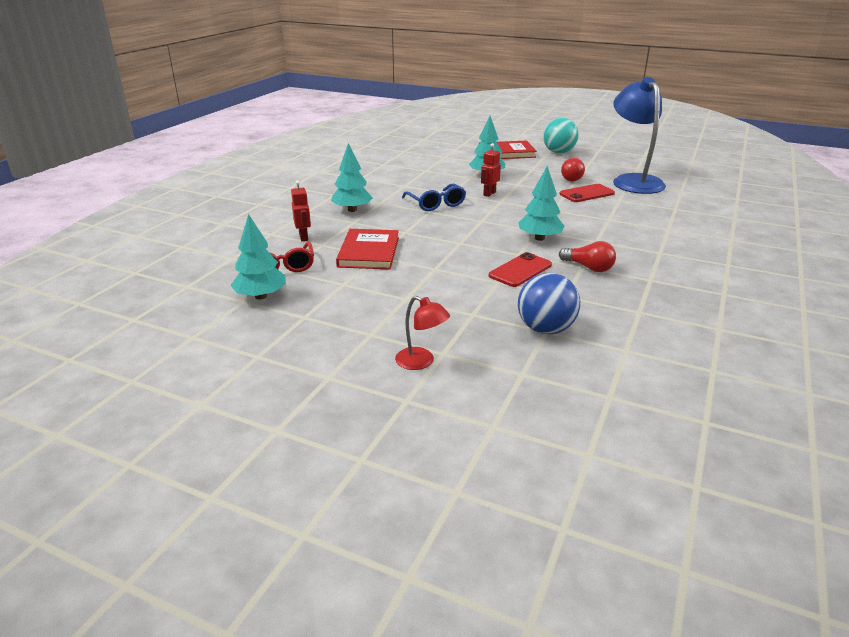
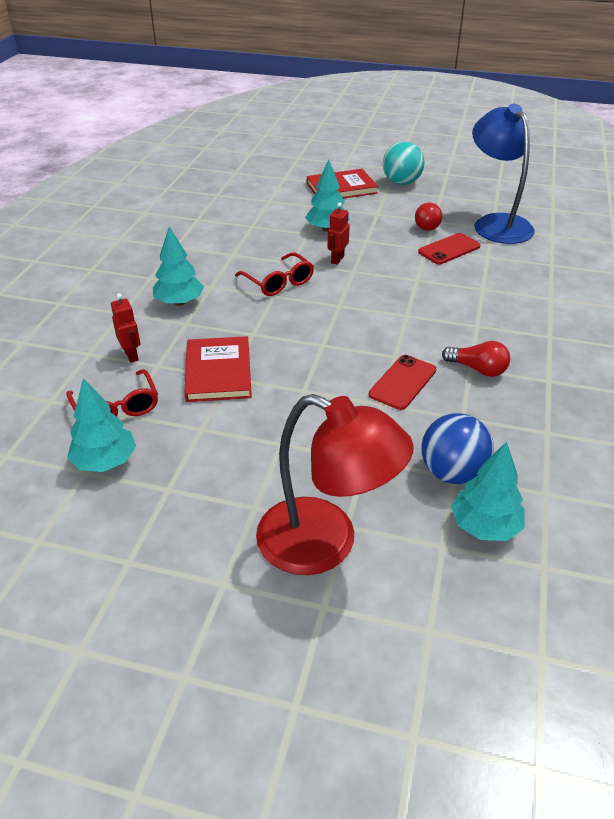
camera: 10 degrees left, 10 degrees up
red lamp [395,296,450,370] -> red lamp [256,394,414,575], size x2.19
blue glasses [402,183,466,211] -> red glasses [235,252,314,296]
turquoise tree [518,166,565,241] -> turquoise tree moved to [451,442,525,541]

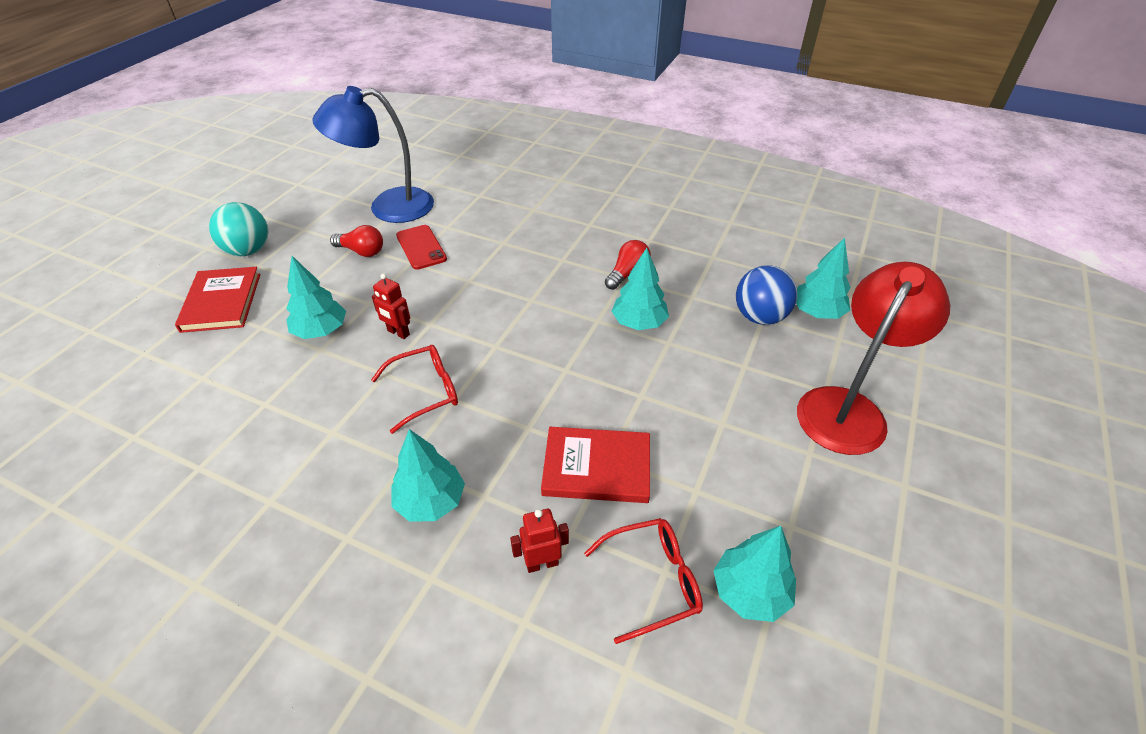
camera: 80 degrees left, 5 degrees up
red phone [369,355,436,410] -> turquoise tree [611,248,669,330]

